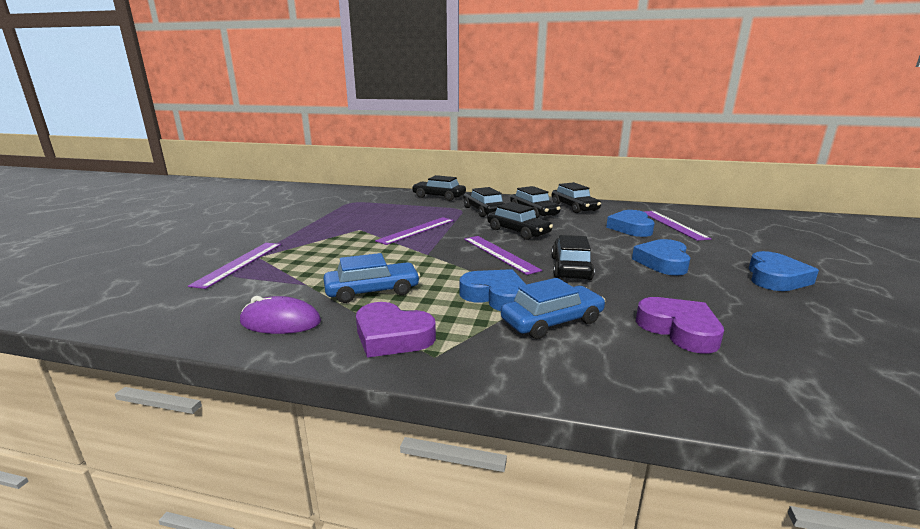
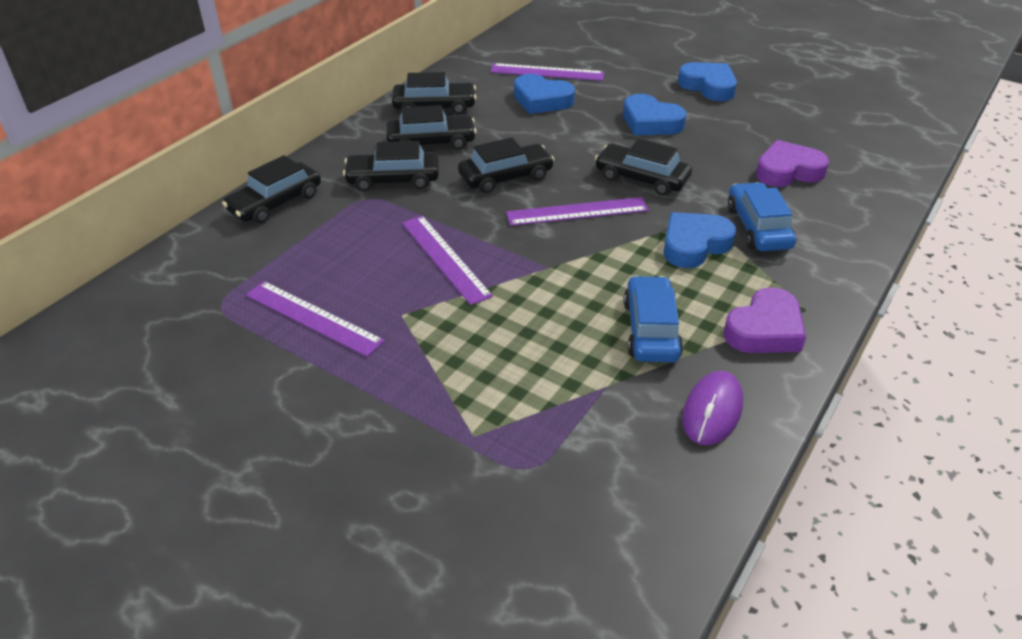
camera: 70 degrees left, 20 degrees up
purple ruler [188,243,281,289] -> purple ruler moved to [246,281,385,357]

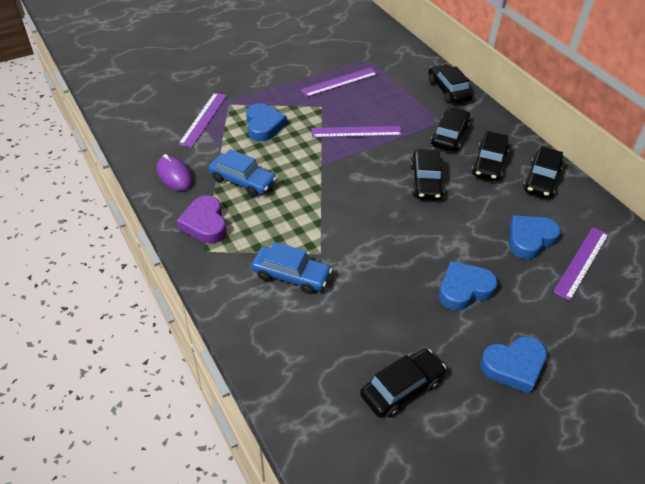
camera: 115 degrees right, 5 degrees up
purple ruler [506,197,649,226] -> purple ruler moved to [178,93,227,148]
black car [595,138,692,196] -> black car moved to [360,349,446,418]
blue heart [664,212,736,268] -> blue heart moved to [246,103,287,142]
purple heart [756,140,829,187] -> none

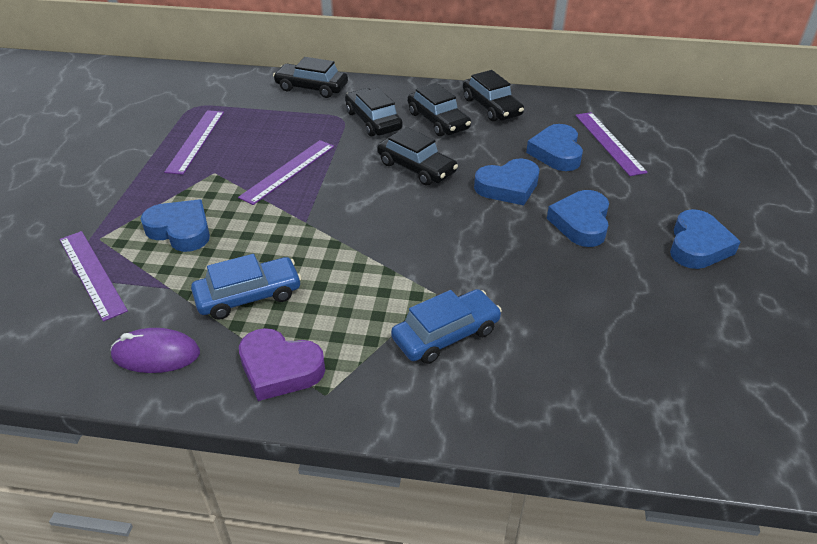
camera: 50 degrees left, 5 degrees down
black car [360,349,446,418] -> none
none -> blue heart [474,158,540,205]

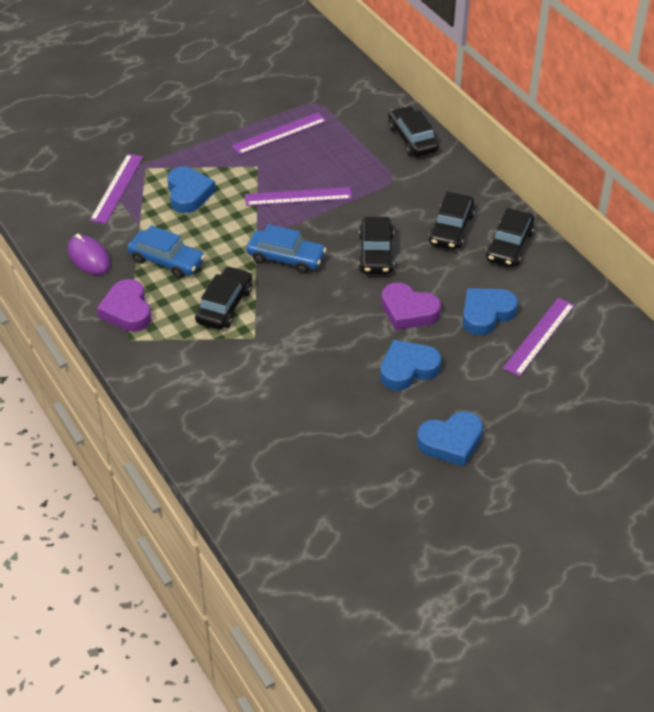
camera: 50 degrees right, 5 degrees up
black car [345,88,403,136] -> black car moved to [195,266,252,330]
blue car [391,289,502,364] -> blue car moved to [246,224,326,274]
blue heart [474,158,540,205] -> purple heart [381,282,441,330]

